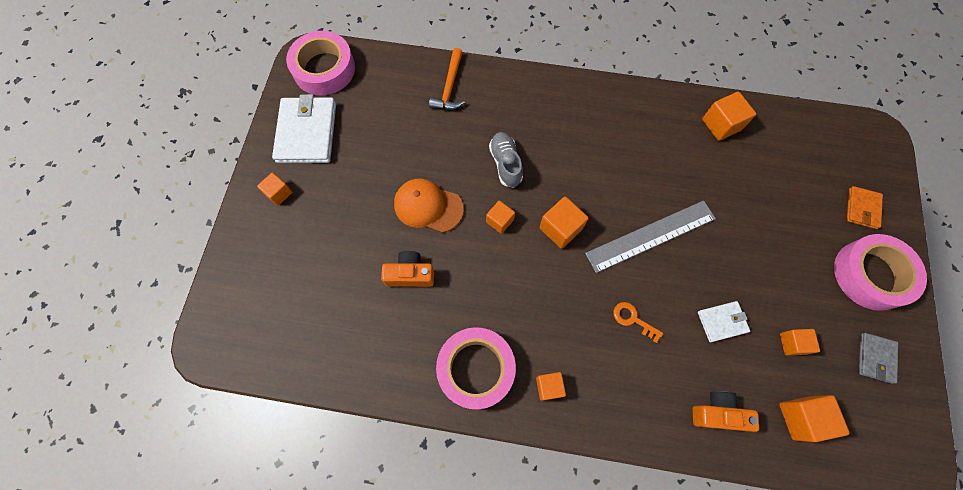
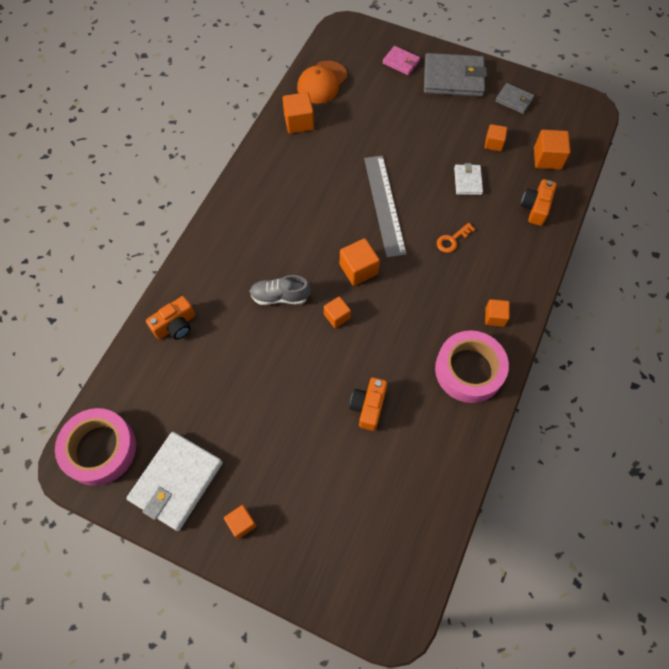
camera: 75 degrees left, 5 degrees down
white wallet [272,94,336,163] -> white wallet turned 75 degrees counterclockwise [126,432,223,531]
orange cap [394,179,464,233] -> orange cap moved to [297,61,347,104]
orange hammer [429,48,465,110] -> orange camera [146,296,195,339]
pink tape [834,234,927,311] -> grey wallet [424,53,487,97]
orange wallet [847,186,883,229] -> pink wallet [382,46,420,75]

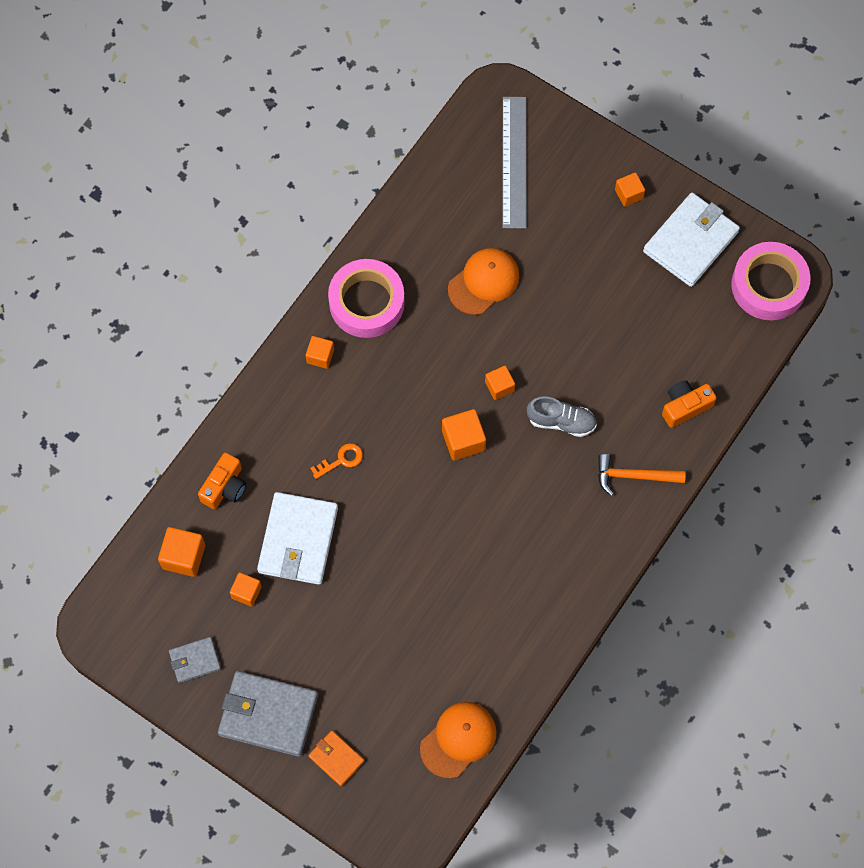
camera: 170 degrees left, 5 degrees up
orange cube [283,92,314,134] -> none
orange camera [350,377,387,431] -> orange cap [448,248,519,315]
grey ruler [364,155,407,258] -> grey ruler moved to [503,97,527,229]
pink wallet [382,46,420,75] -> orange wallet [308,731,364,786]
white wallet [454,163,483,195] -> white wallet [257,492,338,585], size x1.91
grey wallet [495,83,534,114] -> grey wallet turned 60 degrees counterclockwise [169,637,221,683]
none -> orange hammer [598,454,686,496]

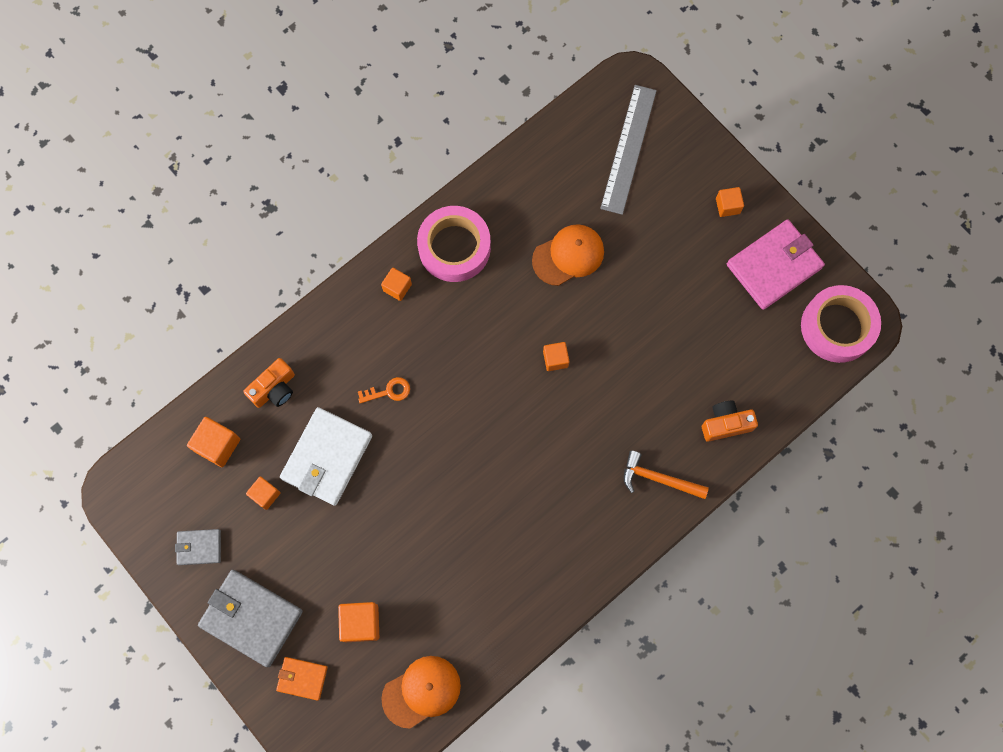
camera: 15 degrees right, 5 degrees up
orange wallet [308,731,364,786] -> orange wallet turned 45 degrees counterclockwise [276,657,328,701]
orange cube [442,409,486,461] -> orange cube moved to [338,602,379,642]
grey shoe [527,396,597,437] -> none
white wallet [643,193,740,287] -> pink wallet [727,219,825,310]

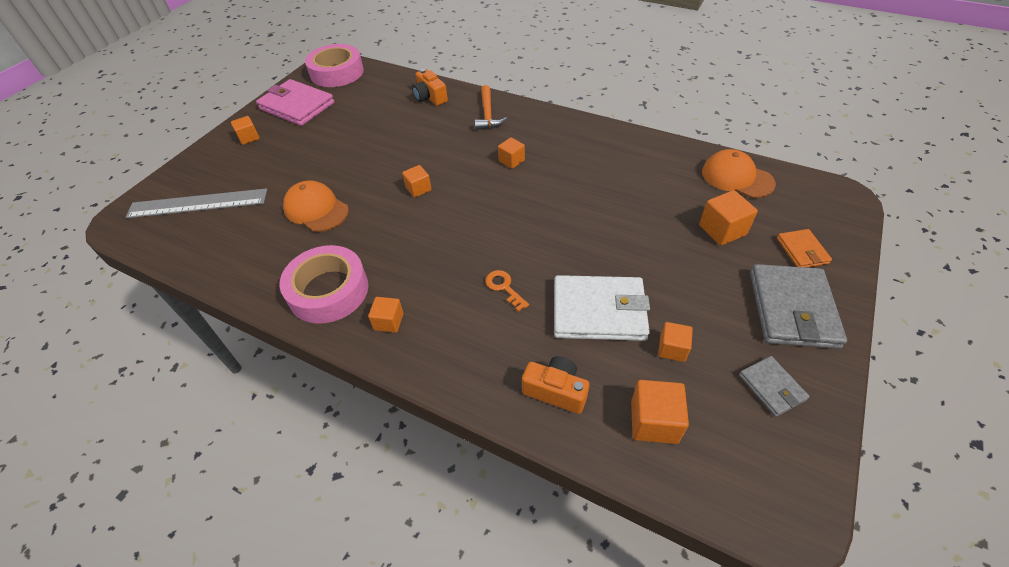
camera: 110 degrees left, 25 degrees down
none -> orange cube [498,137,525,169]

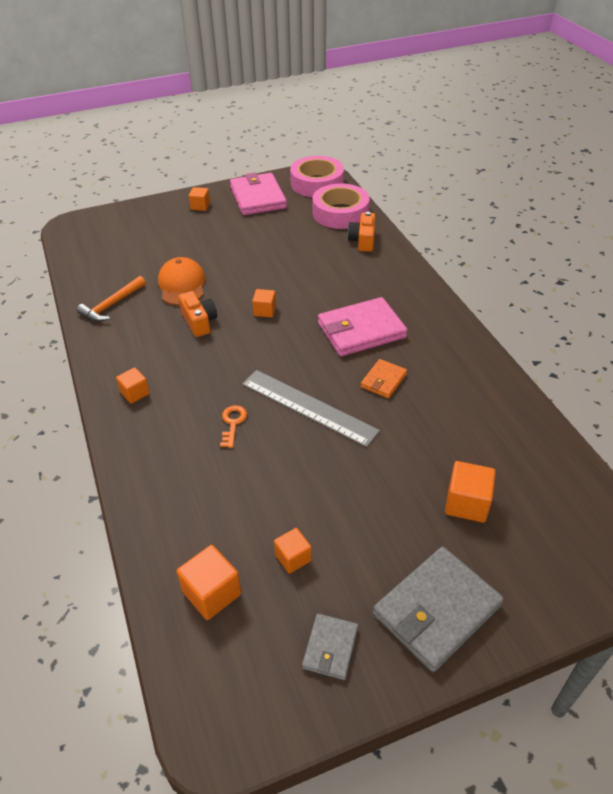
camera: 40 degrees right, 5 degrees down
grey ruler [126,188,267,218] -> grey ruler moved to [242,370,380,447]
pink tape [279,245,368,324] -> pink tape moved to [312,183,370,229]
orange hammer [475,85,507,130] -> orange hammer moved to [77,276,146,322]
orange cube [498,137,525,169] -> pink wallet [318,297,408,356]
orange camera [522,356,589,414] -> orange camera moved to [178,291,217,337]
white wallet [554,275,650,341] -> none
orange cap [702,149,776,198] -> none
orange wallet [777,229,832,268] -> orange wallet moved to [361,359,407,398]

